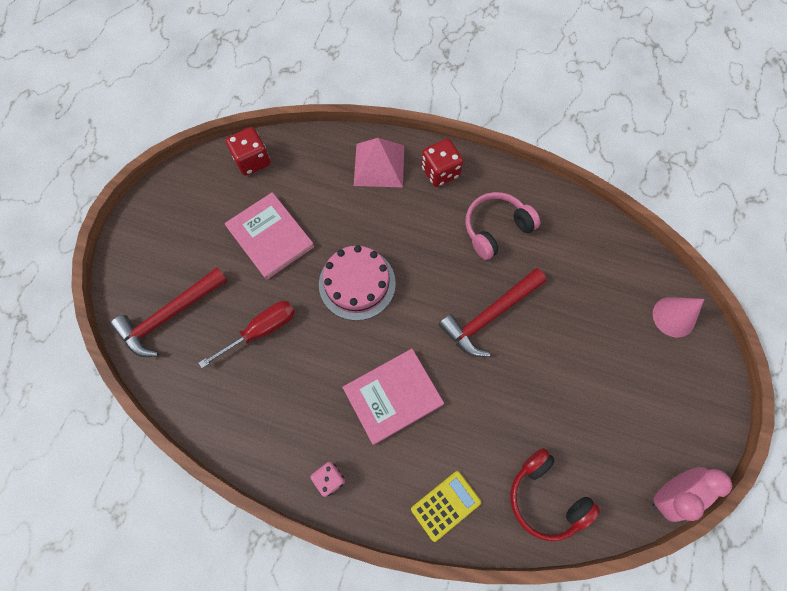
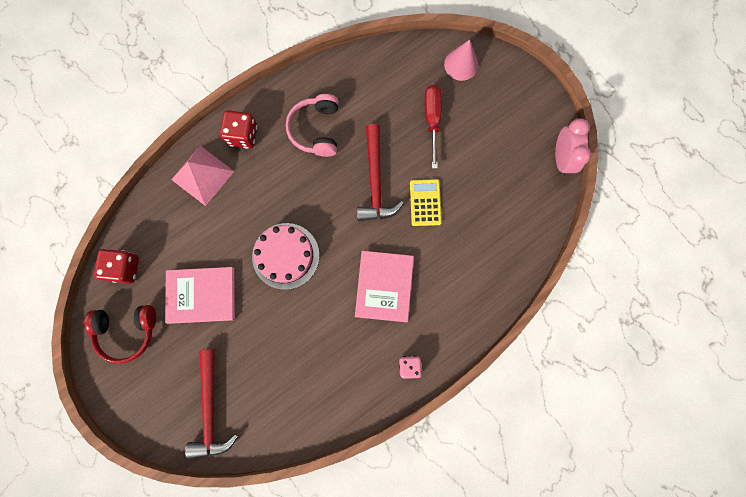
camera: 55 degrees left, 10 degrees up
red screwdriver [199,301,295,368] -> red screwdriver moved to [424,85,442,169]
yellow calculator [411,471,481,542] -> yellow calculator moved to [410,179,442,226]
red headphones [510,448,600,541] -> red headphones moved to [84,305,156,364]

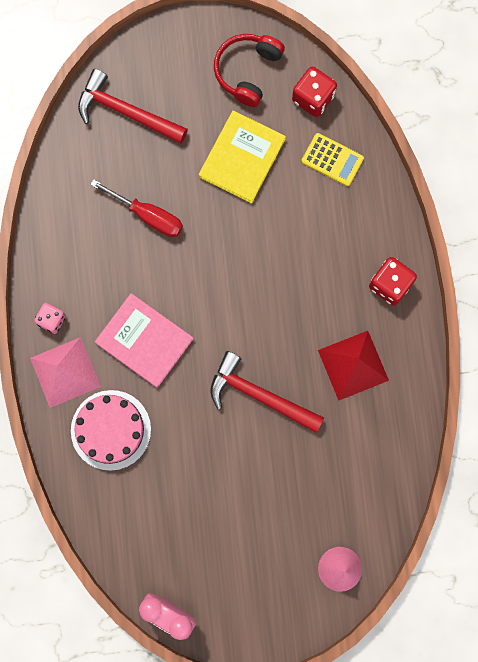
camera: 120 degrees right, 0 degrees up
pink book [165,267,235,324] -> yellow book [199,110,286,203]
pink pyramid [171,146,234,206] -> pink pyramid moved to [30,337,101,408]
pink cake [252,223,319,290] -> pink cake moved to [71,390,151,471]
pink headphones [286,94,338,157] -> red pyramid [318,331,389,401]
yellow calculator [410,179,442,226] -> yellow calculator moved to [302,133,364,186]
red screwdriver [424,85,442,169] -> red screwdriver moved to [90,179,183,237]

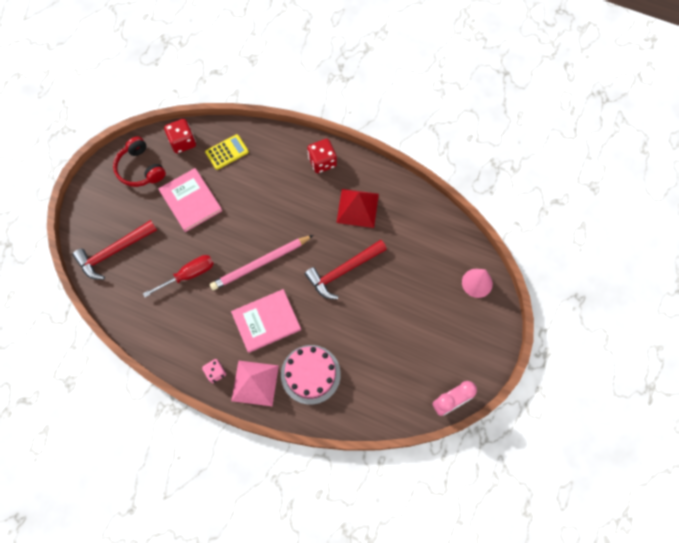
camera: 60 degrees left, 10 degrees down
yellow book [199,110,286,203] -> pink book [158,168,222,232]
none -> pink pencil [210,235,313,290]

